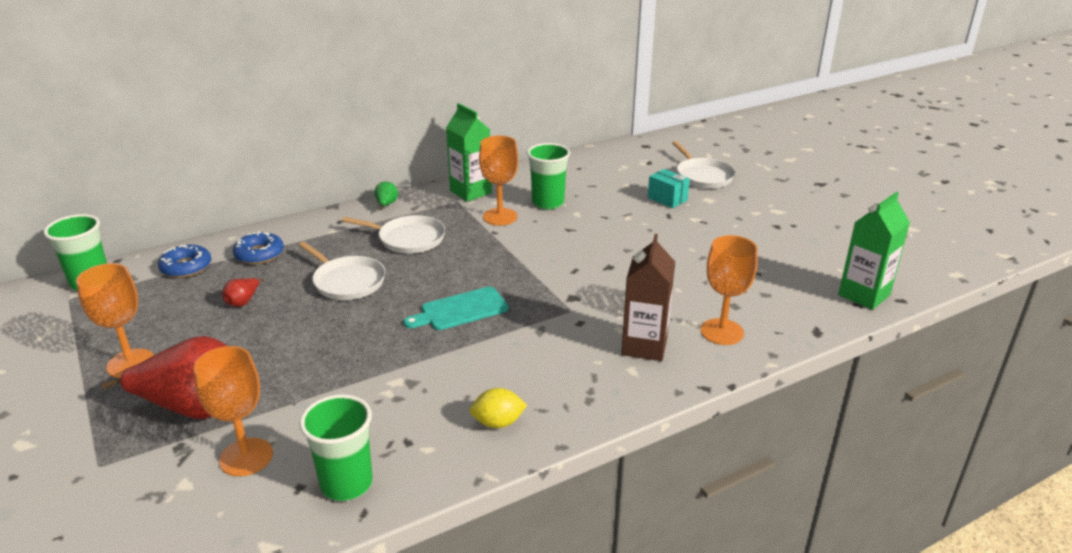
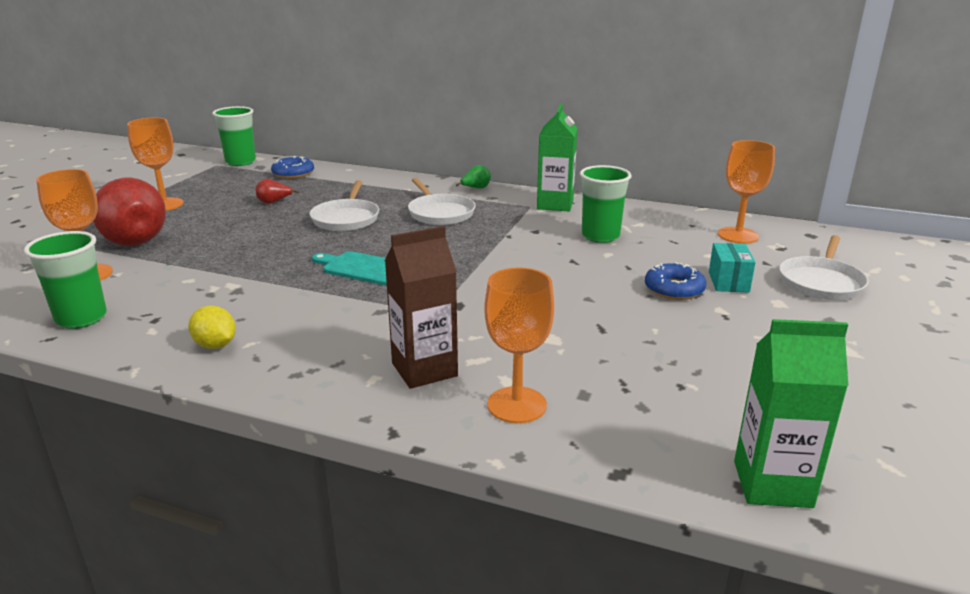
camera: 50 degrees right, 5 degrees down
blue donut [233,231,284,264] -> blue donut moved to [645,262,706,300]
orange goblet [479,136,518,226] -> orange goblet moved to [718,140,775,244]

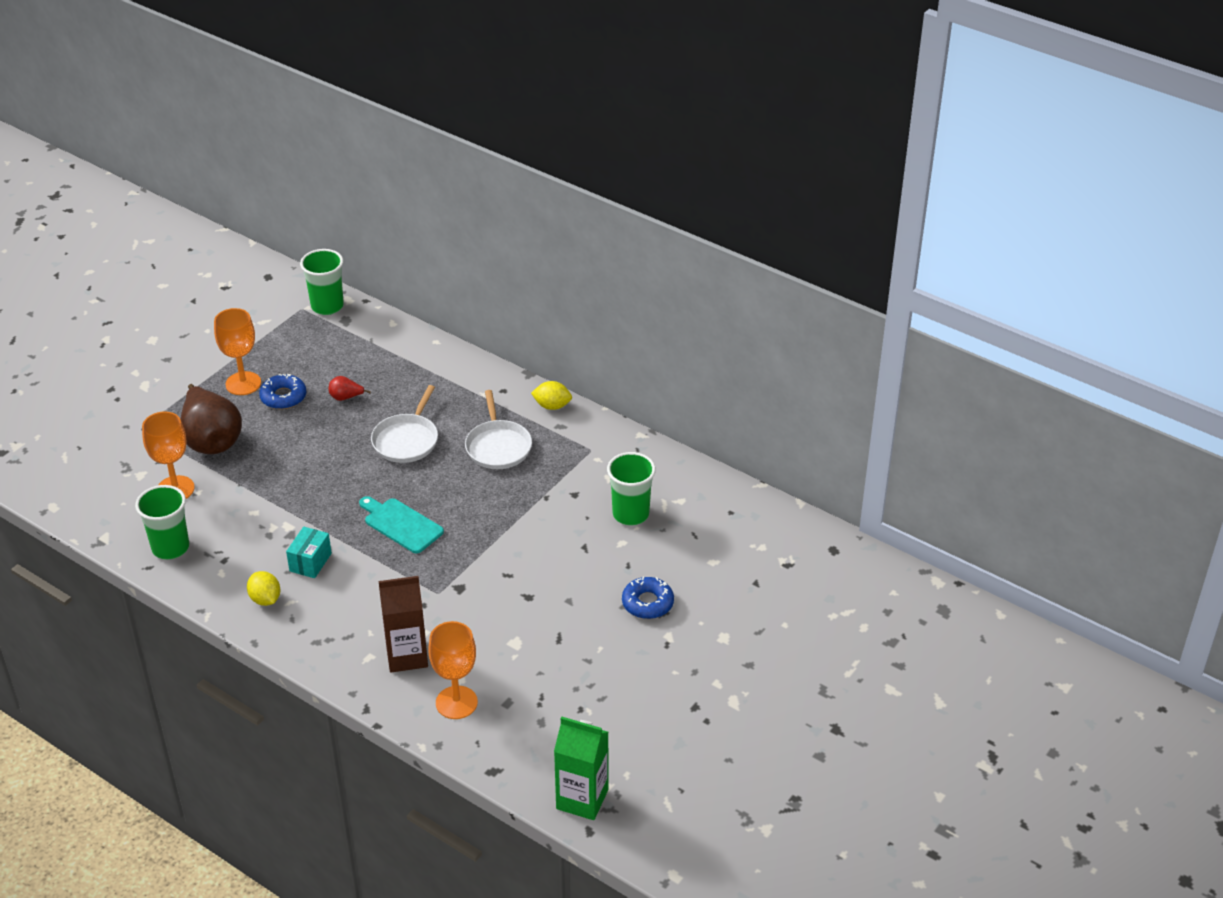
camera: 15 degrees right, 15 degrees up
red pear [93,178,166,246] -> brown pear [180,384,242,454]
blue donut [271,156,314,179] -> blue donut moved to [259,374,306,409]
green pear [456,165,491,189] -> yellow lemon [531,381,572,410]
green carton [537,104,577,212] -> none
turquoise box [709,243,756,292] -> turquoise box moved to [286,527,332,578]
orange goblet [718,140,775,244] -> none
white pan [779,235,868,300] -> none

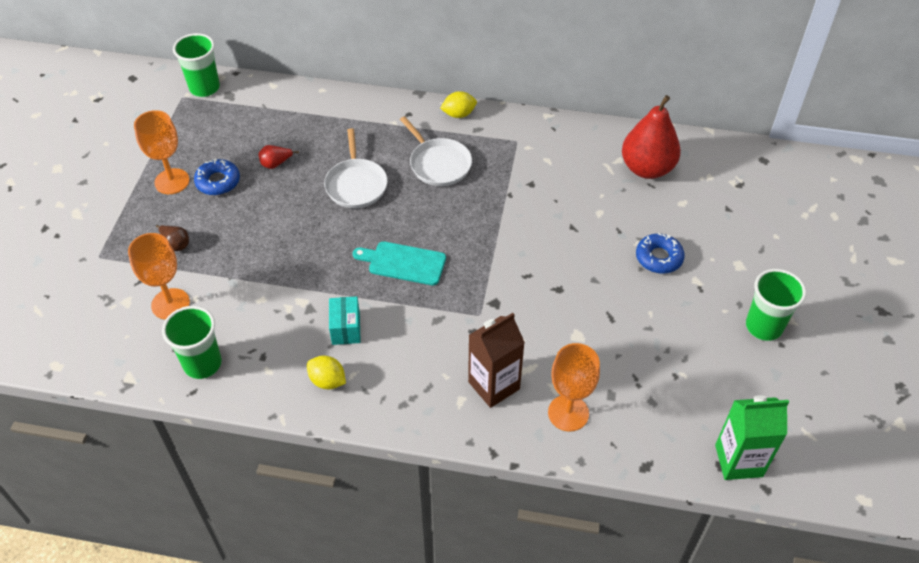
camera: 25 degrees left, 10 degrees up
brown pear [180,384,242,454] -> brown pear [156,225,189,251], size x0.42
green cup [607,452,656,525] -> green cup moved to [746,269,806,341]
none -> red pear [622,95,681,179]

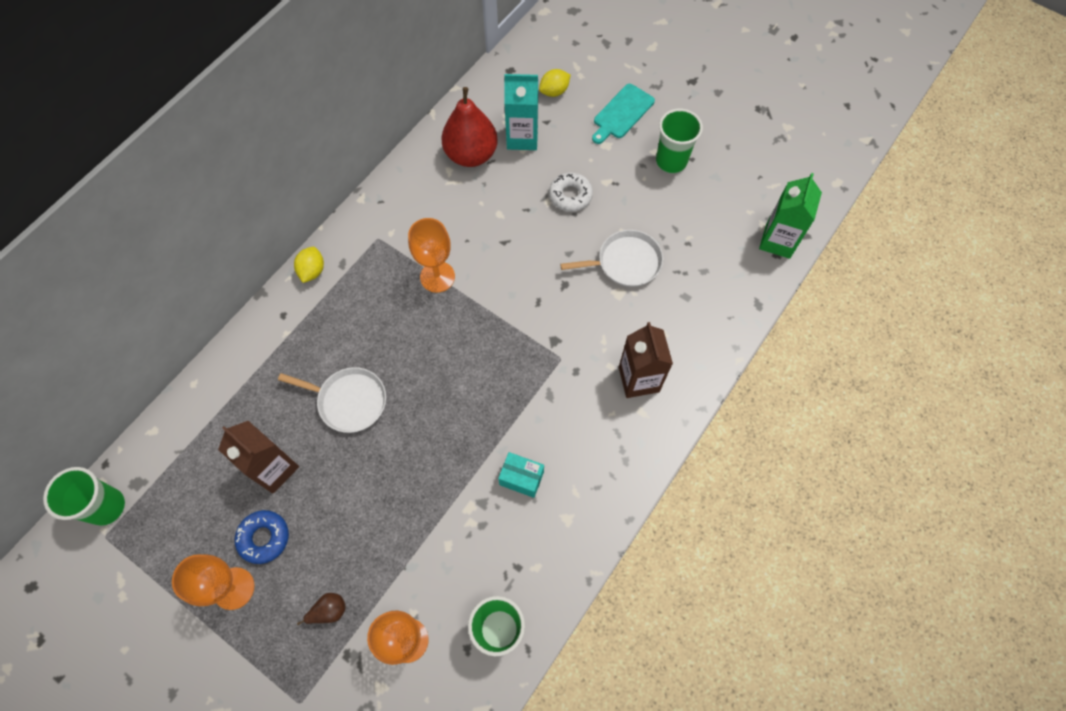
camera: 65 degrees left, 15 degrees up
red pear [259,145,299,169] -> brown carton [218,421,299,494]
yellow lemon [307,356,346,389] -> yellow lemon moved to [539,69,571,97]
turquoise cutting board [353,241,446,286] -> turquoise cutting board moved to [592,84,655,144]
white pan [400,116,472,186] -> white pan moved to [560,230,663,287]
orange goblet [548,343,600,431] -> orange goblet moved to [408,218,455,293]
blue donut [636,233,685,274] -> white donut [549,172,593,212]
none -> turquoise carton [504,74,538,150]

